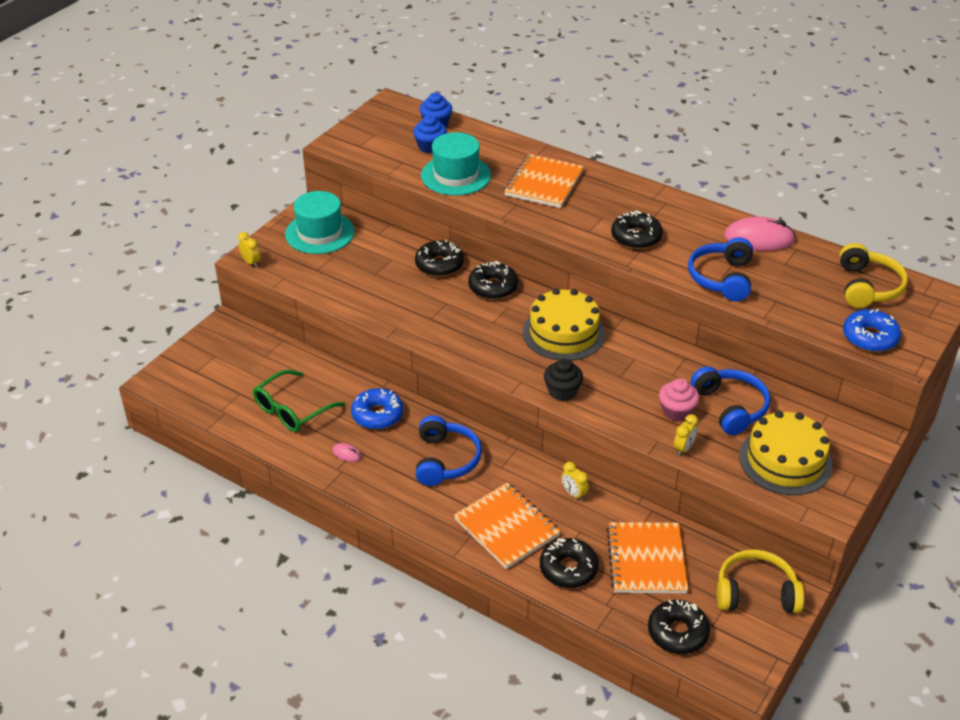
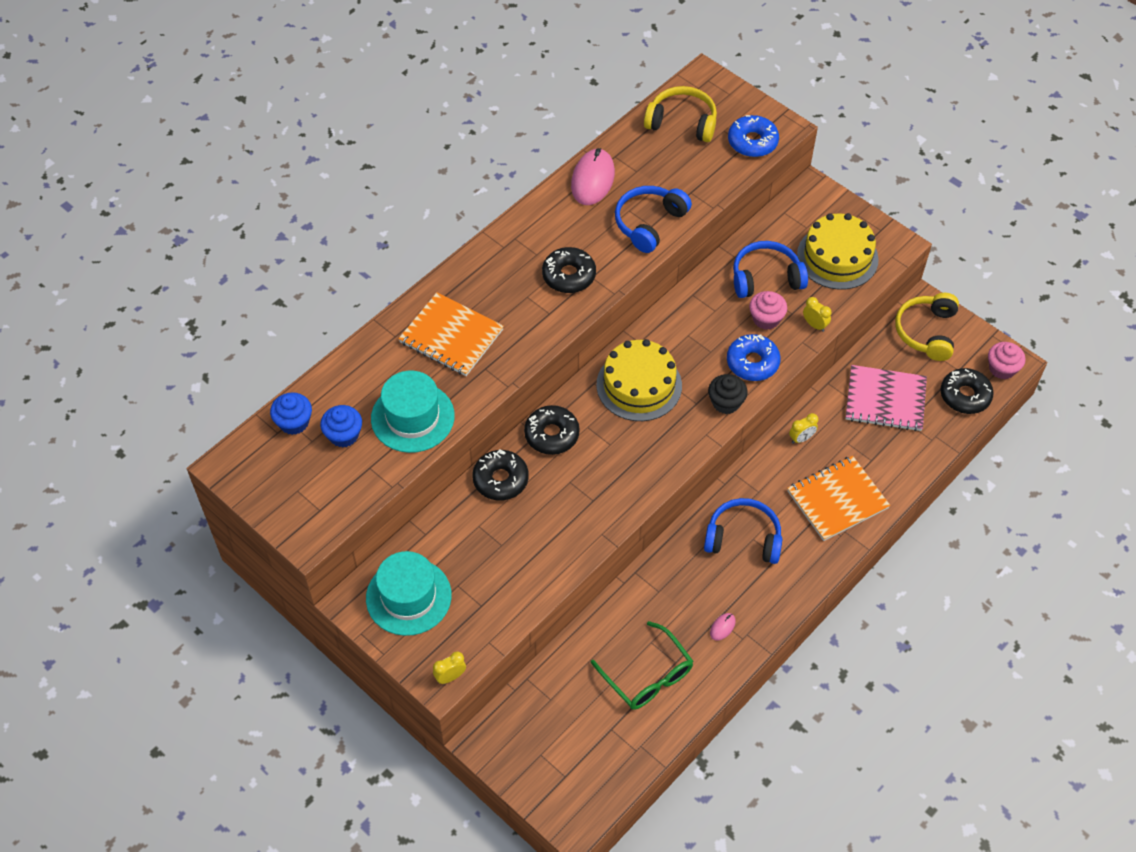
camera: 80 degrees left, 15 degrees up
blue donut [351,388,403,429] -> blue donut moved to [727,334,781,381]
black donut [540,538,599,588] -> none
orange notebook [606,522,688,593] -> pink notebook [846,365,927,431]
blue headphones [688,237,753,301] -> blue headphones turned 105 degrees clockwise [615,186,692,253]
none -> pink cupcake [988,342,1025,379]

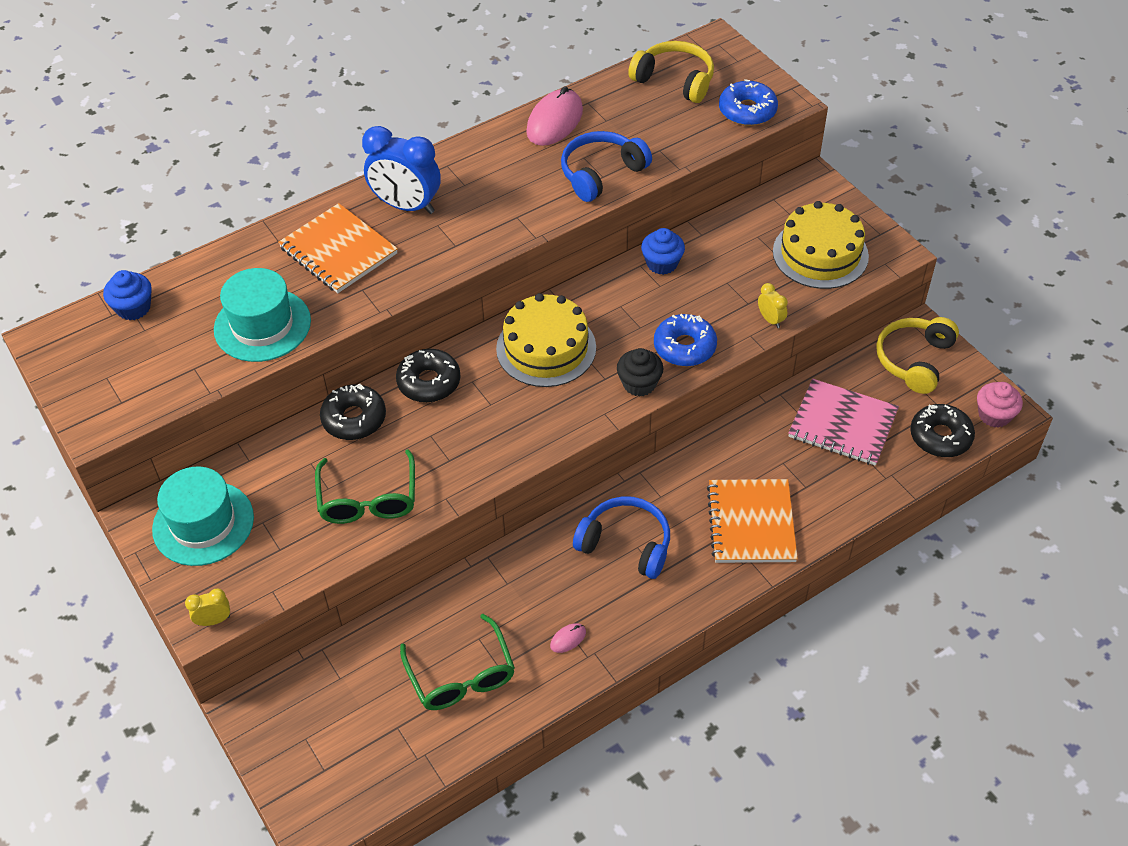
camera: 15 degrees right, 5 degrees down
blue cupcake [320,405,362,447] -> blue cupcake moved to [641,228,685,275]
black donut [542,247,596,293] -> none
blue headphones [733,241,808,298] -> none
pink cupcake [749,291,787,330] -> none
orange notebook [787,456,890,541] -> orange notebook turned 75 degrees counterclockwise [707,479,798,563]
yellow clock [789,413,818,444] -> none
none -> green glasses [315,449,415,524]
none -> blue clock [362,126,441,214]

